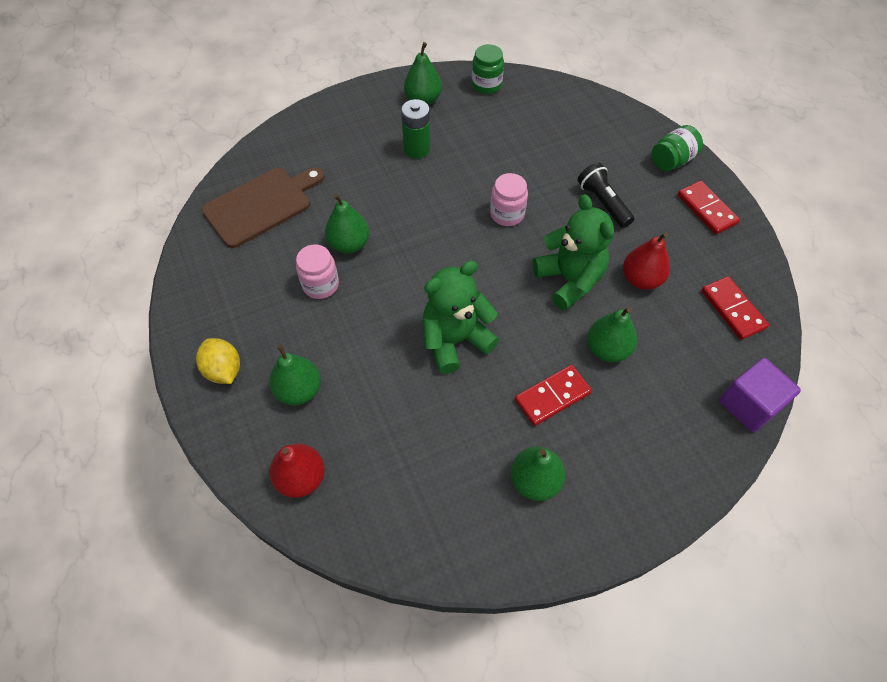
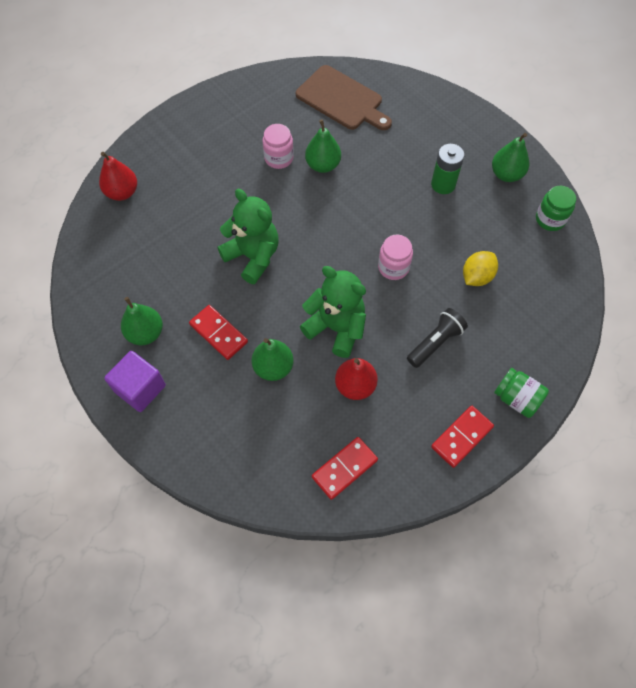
camera: 75 degrees right, 5 degrees up
yellow lemon [196,338,240,384] -> yellow lemon moved to [463,251,498,286]
green pear [269,345,321,405] -> none
green teddy bear [533,194,614,311] -> green teddy bear turned 105 degrees counterclockwise [300,266,366,358]
purple cube [719,358,801,432] -> purple cube moved to [104,351,166,412]

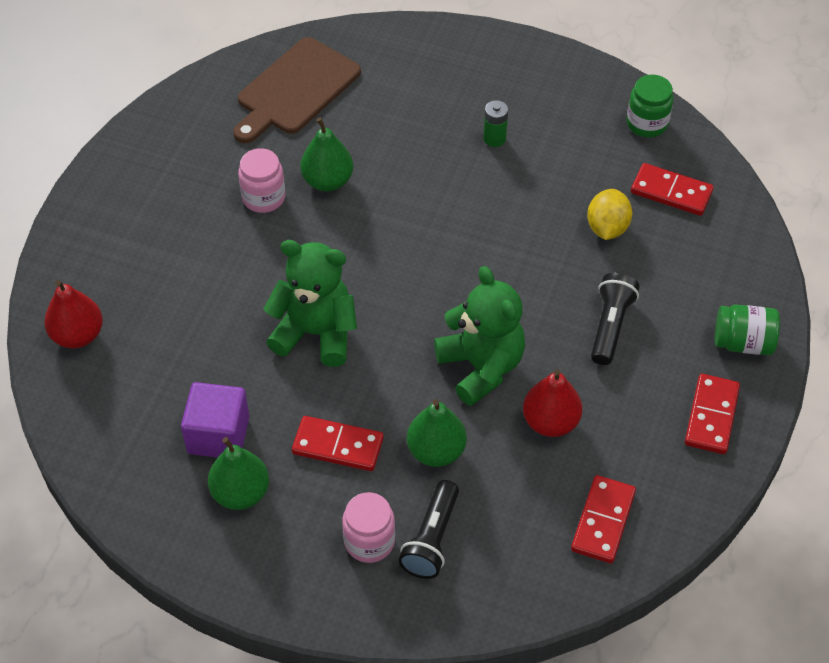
camera: 30 degrees left, 10 degrees down
purple cube [104,351,166,412] -> purple cube moved to [181,382,250,458]
brown cutting board [296,65,392,130] -> brown cutting board turned 120 degrees clockwise [233,37,361,143]
green teddy bear [300,266,366,358] -> green teddy bear turned 60 degrees clockwise [434,266,525,406]
pink jar [378,234,413,280] -> pink jar moved to [342,492,395,563]
green battery [431,144,464,194] -> green battery [483,100,508,147], size x0.66
green pear [492,133,529,182] -> none
none -> black flashlight [398,480,459,579]
none -> red domino [631,163,714,216]

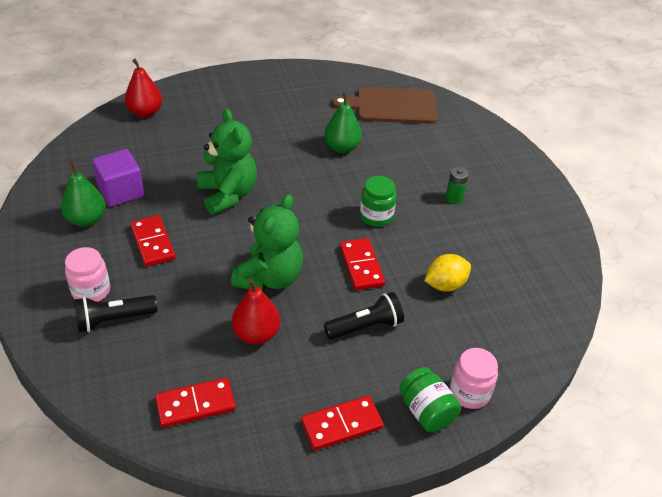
camera: 50 degrees right, 10 degrees down
pink jar [238,148,285,213] -> pink jar moved to [450,348,498,409]
green pear [407,399,467,467] -> none
green jar [626,74,674,138] -> green jar moved to [360,176,397,227]
red domino [631,163,714,216] -> red domino moved to [340,238,385,290]

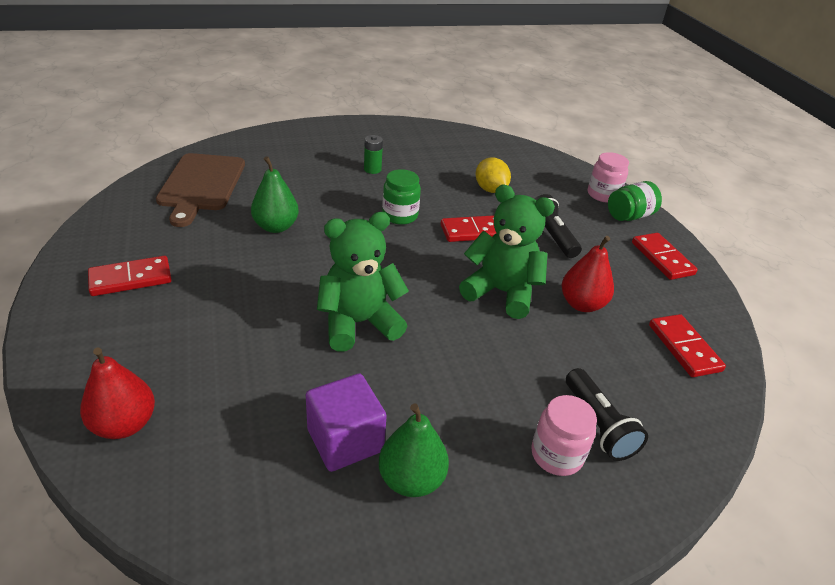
camera: 90 degrees left, 5 degrees down
red domino [130,215,176,267] -> red domino moved to [88,256,172,296]

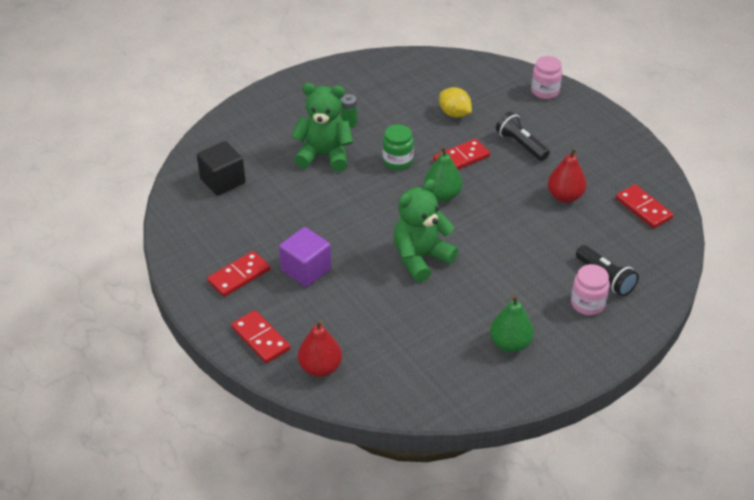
camera: 15 degrees left, 5 degrees up
brown cutting board [156,153,245,227] -> black cube [197,141,246,196]
green pear [251,156,299,233] -> green pear moved to [424,146,462,201]
purple cube [306,373,387,472] -> purple cube moved to [279,227,331,287]
green teddy bear [459,185,555,319] -> green teddy bear moved to [291,83,353,172]
green jar [608,181,662,221] -> none
red domino [632,233,698,280] -> red domino moved to [231,310,290,363]

